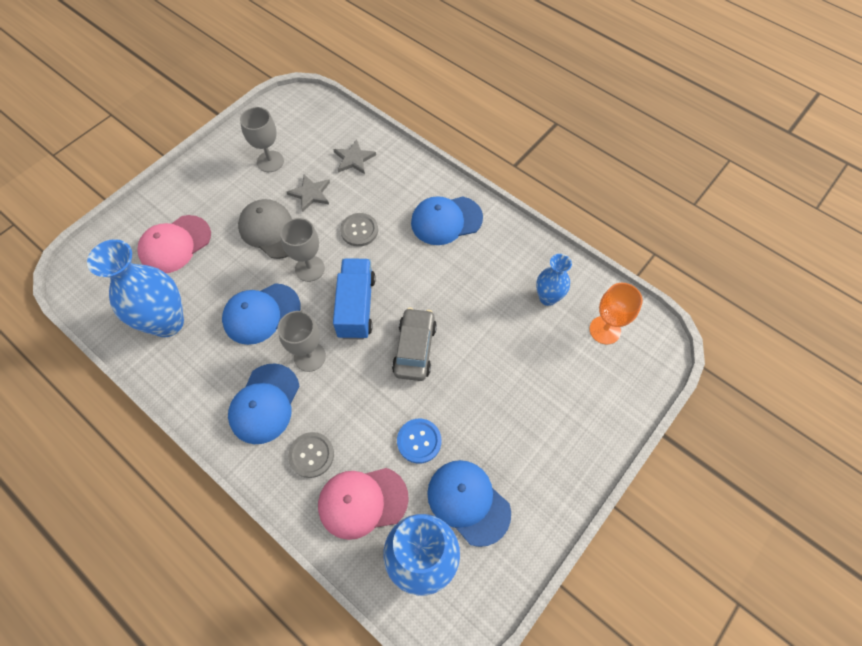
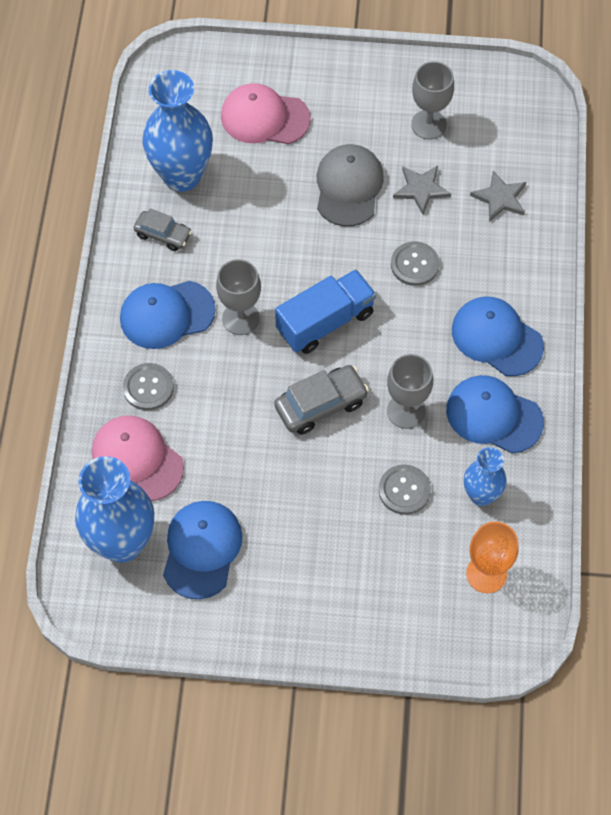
camera: 55 degrees right, 0 degrees up
blue cap [222,283,300,345] -> blue cap moved to [446,375,544,454]
grey goblet [280,218,325,282] -> grey goblet moved to [387,354,433,429]
blue button [397,419,441,464] -> none
none -> grey car [133,208,192,251]
none -> grey button [379,464,431,515]

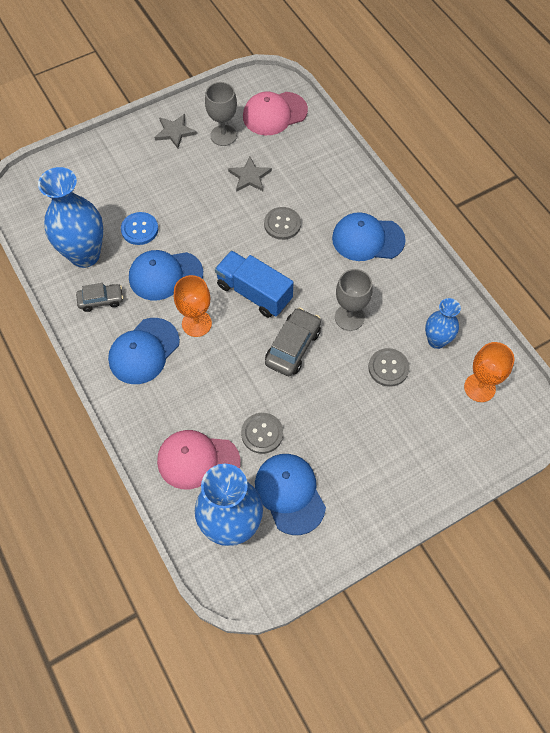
camera: 35 degrees left, 0 degrees up
grey button [123,363,174,411] -> grey button moved to [241,413,283,454]
grey goblet [216,259,261,335] -> orange goblet [174,275,212,337]
pink cap [221,83,311,144] -> pink cap moved to [243,92,308,135]
blue truck [275,269,376,354] -> blue truck turned 75 degrees counterclockwise [215,251,293,318]
grey cap [317,144,384,227] -> none
blue cap [446,375,544,454] -> blue cap moved to [129,250,203,300]
grey star [470,171,526,222] -> grey star moved to [154,114,197,148]
none -> blue button [121,212,158,245]

